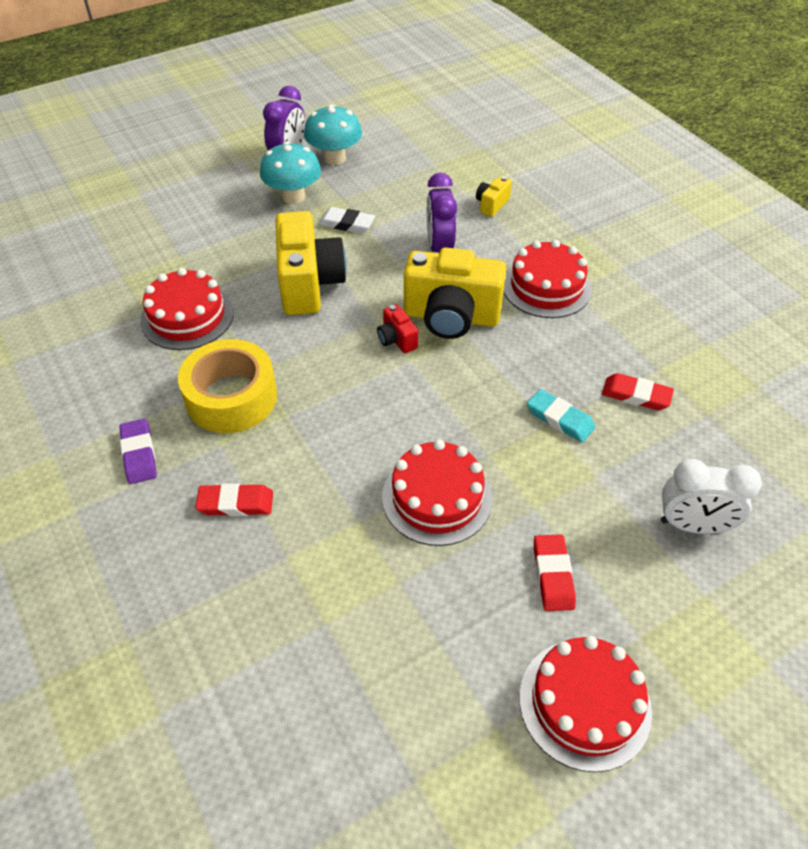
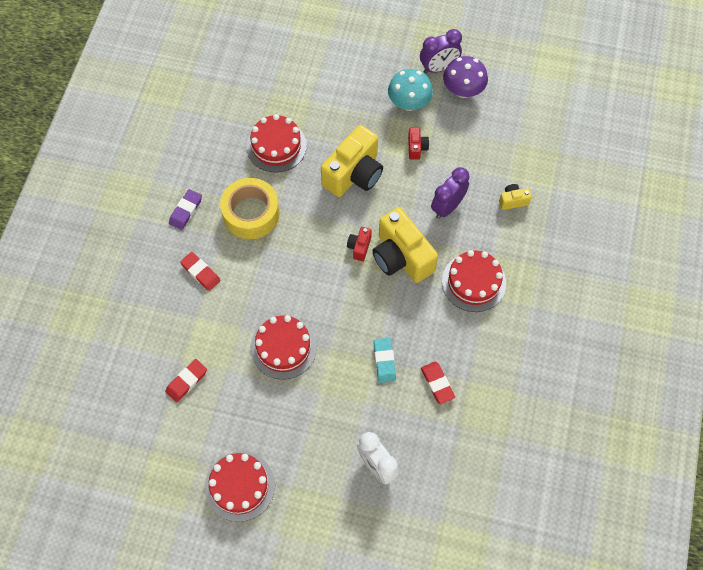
camera: 45 degrees right, 15 degrees up
turquoise mushroom [304,104,362,165] -> purple mushroom [443,56,488,98]
white eraser [318,207,375,233] -> red camera [408,127,429,160]
red eraser [534,534,576,611] -> red eraser moved to [165,359,207,402]

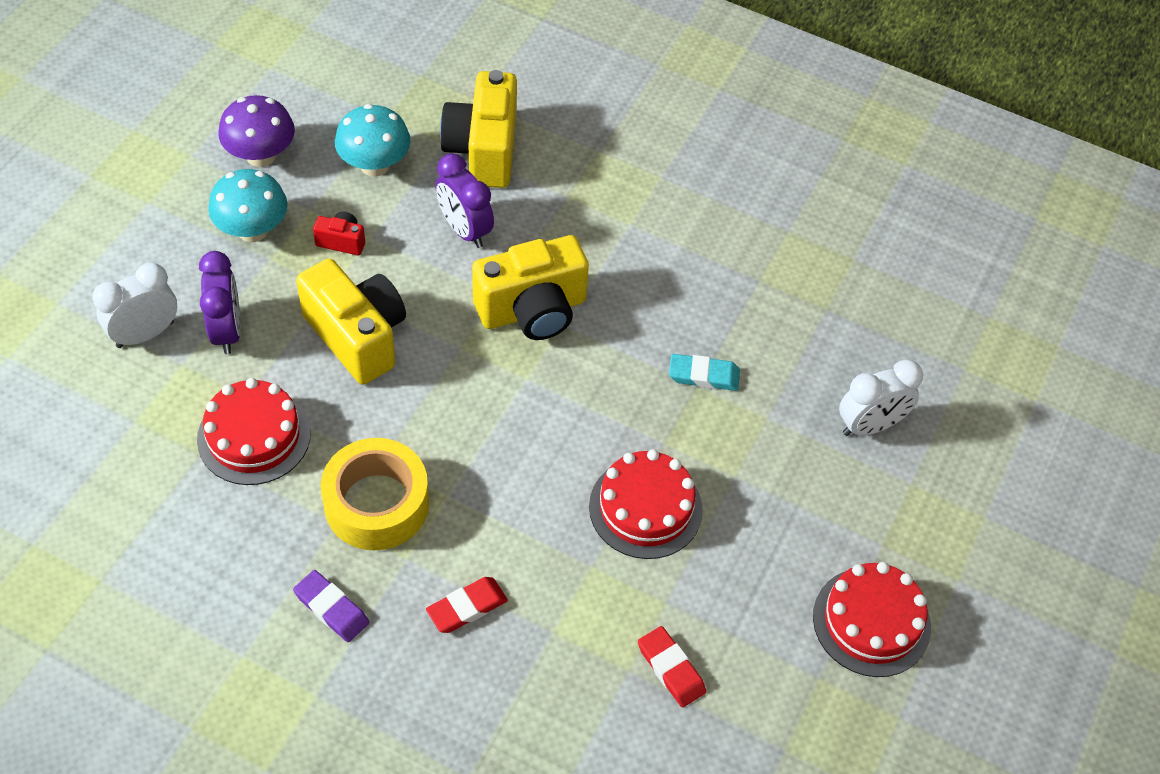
camera: 80 degrees left, 10 degrees down
red camera [347,227,372,261] -> none
purple clock [420,29,462,74] -> purple clock moved to [199,251,241,354]
red eraser [421,362,455,404] -> none
red cake [442,250,506,312] -> none
yellow camera [499,184,531,210] -> yellow camera [440,70,517,188], size x2.23
none -> white clock [92,262,177,348]
none -> turquoise mushroom [335,104,411,177]

